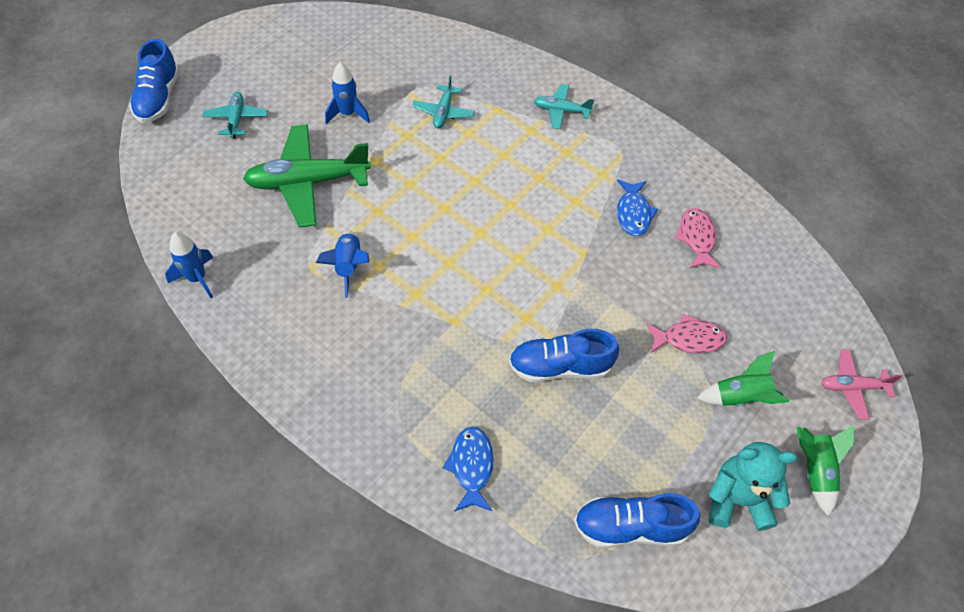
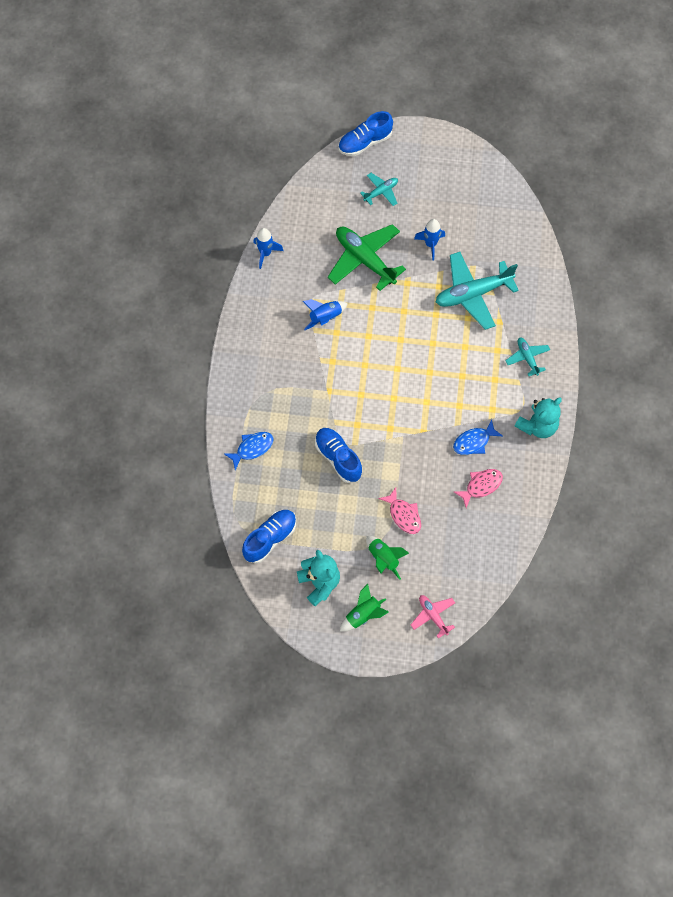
camera: 60 degrees right, 10 degrees up
turquoise plane [412,75,475,128] -> turquoise plane [436,252,519,330], size x1.96
blue shoe [574,493,700,548] -> blue shoe turned 75 degrees clockwise [242,510,296,564]
none -> turquoise teddy bear [515,398,562,438]

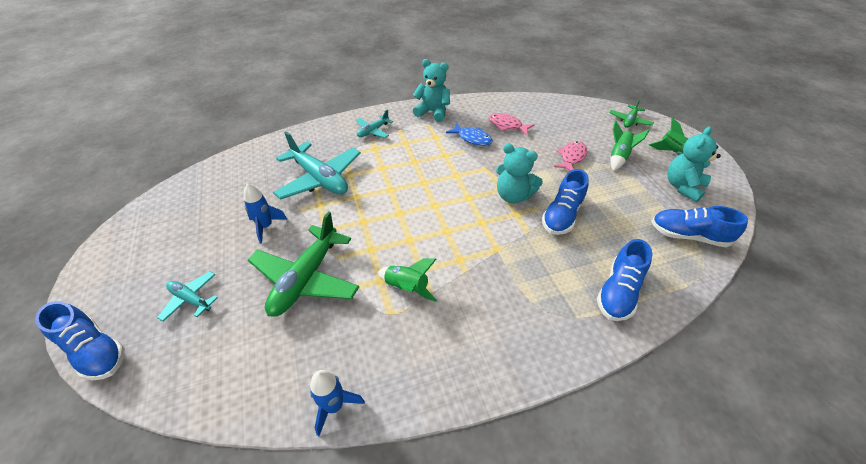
camera: 115 degrees left, 20 degrees down
blue fish [224,432,274,470] -> blue shoe [597,239,652,321]
blue rocket [303,299,347,330] -> green rocket [378,258,437,302]
pink plane [411,595,455,639] -> green plane [609,98,654,128]
none -> turquoise teddy bear [496,143,543,203]

